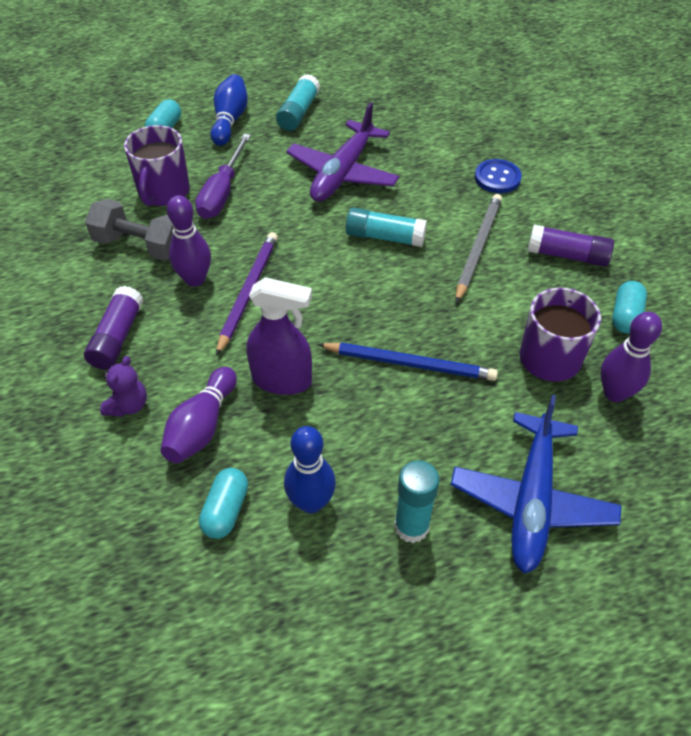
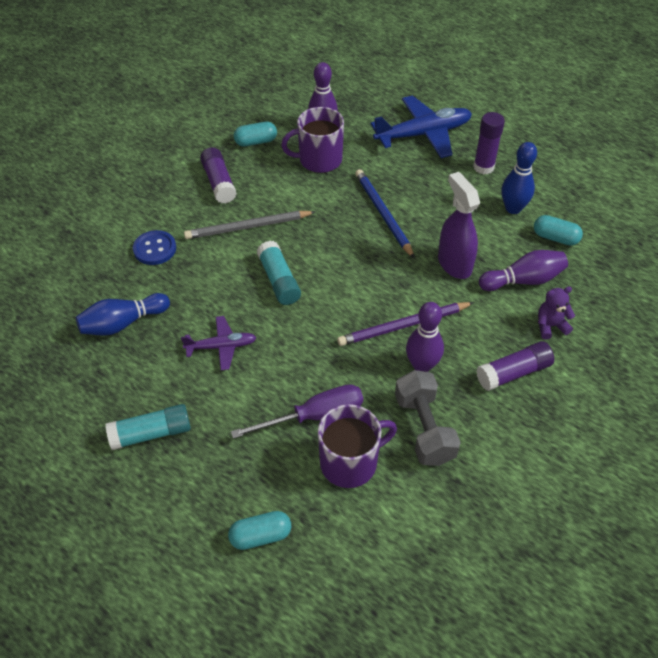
camera: 125 degrees left, 0 degrees up
turquoise capsule [199,468,248,539] -> turquoise capsule turned 45 degrees clockwise [534,215,583,246]
blue bowling pin [210,74,248,146] -> blue bowling pin moved to [76,293,170,336]
purple plane [286,102,399,202] -> purple plane [181,316,257,371], size x0.56
turquoise glue stick [394,461,440,543] -> purple glue stick [473,112,505,175]

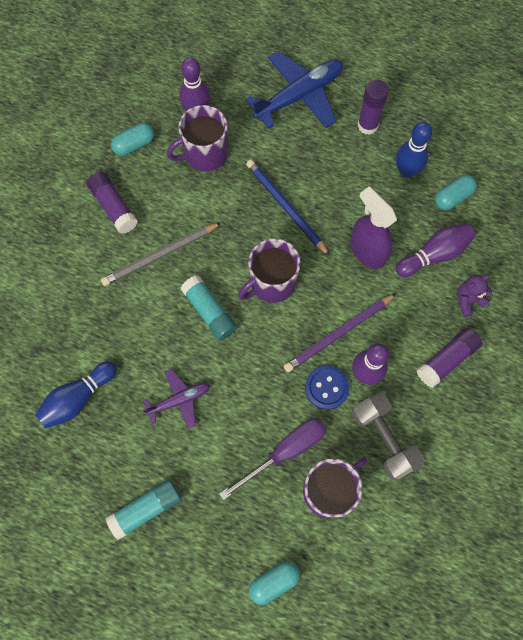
camera: 15 degrees left, 20 degrees up
blue button [133,230,176,265] -> blue button moved to [305,365,349,410]
turquoise capsule [534,215,583,246] -> turquoise capsule turned 45 degrees counterclockwise [435,175,477,210]
none -> purple mug [238,238,300,303]

